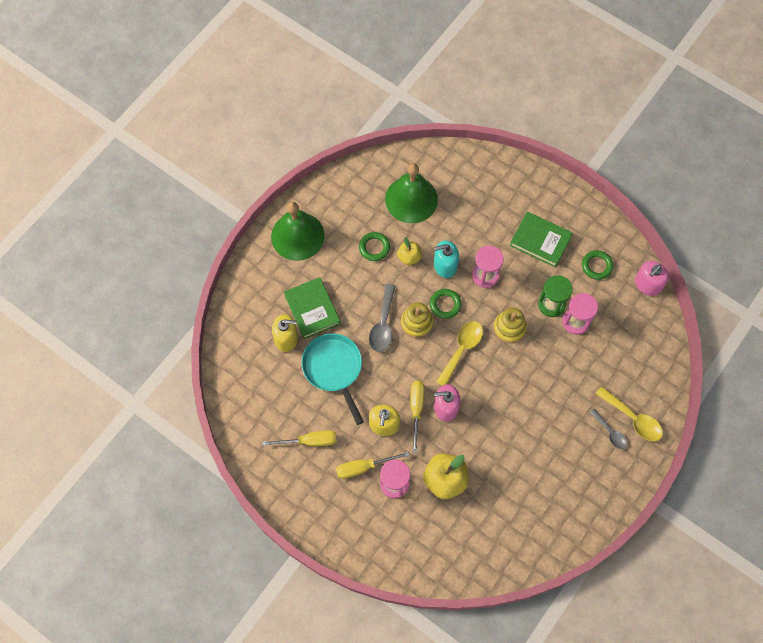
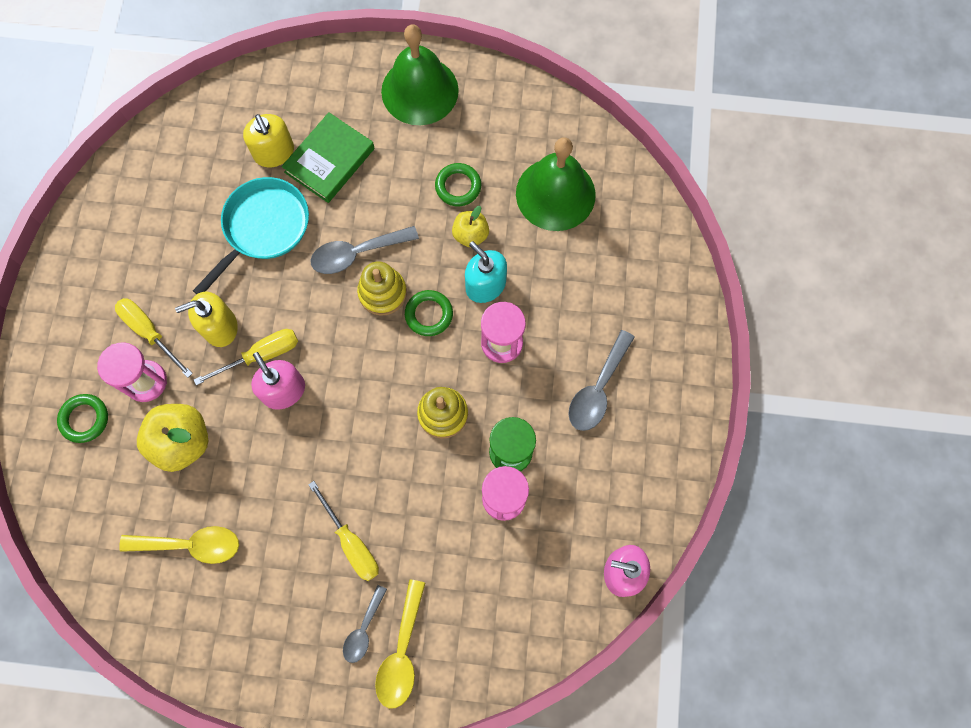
camera: 60 degrees right, 5 degrees up
yellow screwdriver [262,430,337,446] -> yellow screwdriver moved to [308,481,379,581]
yellow spoon [436,321,483,386] -> yellow spoon moved to [119,526,239,564]
green book [510,212,573,267] -> grey spoon [568,330,635,431]
green ring [582,250,613,280] -> green ring moved to [57,394,108,443]

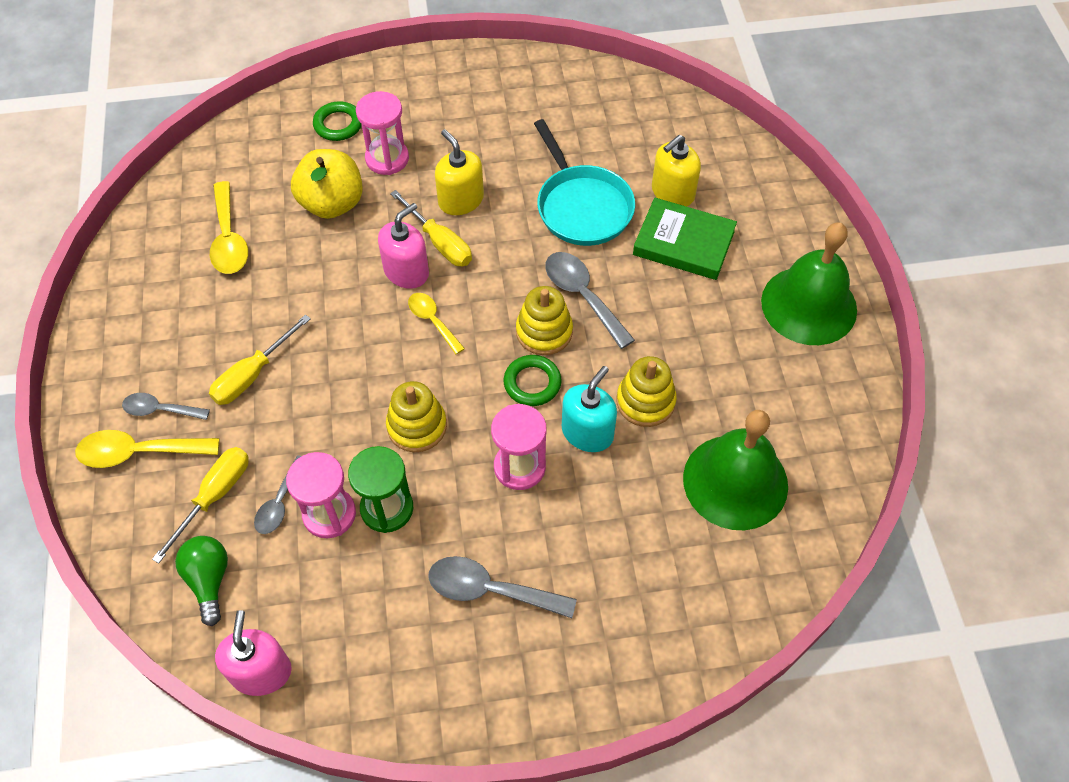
camera: 75 degrees right, 15 degrees down
yellow screwdriver [115,298,193,378] -> yellow screwdriver moved to [152,447,249,564]
turquoise pan [193,177,309,294] -> turquoise pan turned 45 degrees clockwise [534,119,635,246]
green ring [435,163,481,206] -> none
yellow apple [452,206,489,247] -> yellow stacking toy [616,356,677,427]
none -> green light bulb [175,536,228,626]
none -> grey spoon [254,455,301,534]
none -> yellow spoon [408,293,465,354]

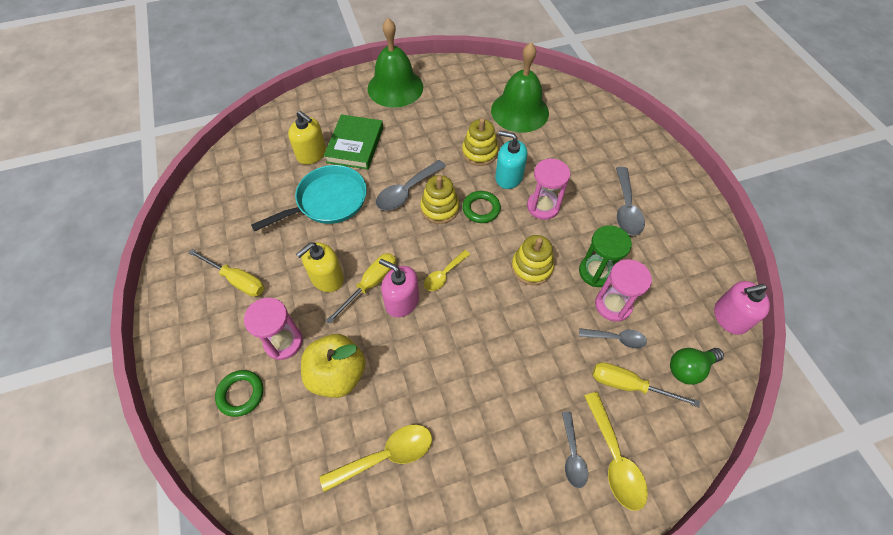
camera: 100 degrees left, 0 degrees up
yellow screwdriver [209,314,311,405] -> yellow screwdriver moved to [189,249,264,297]

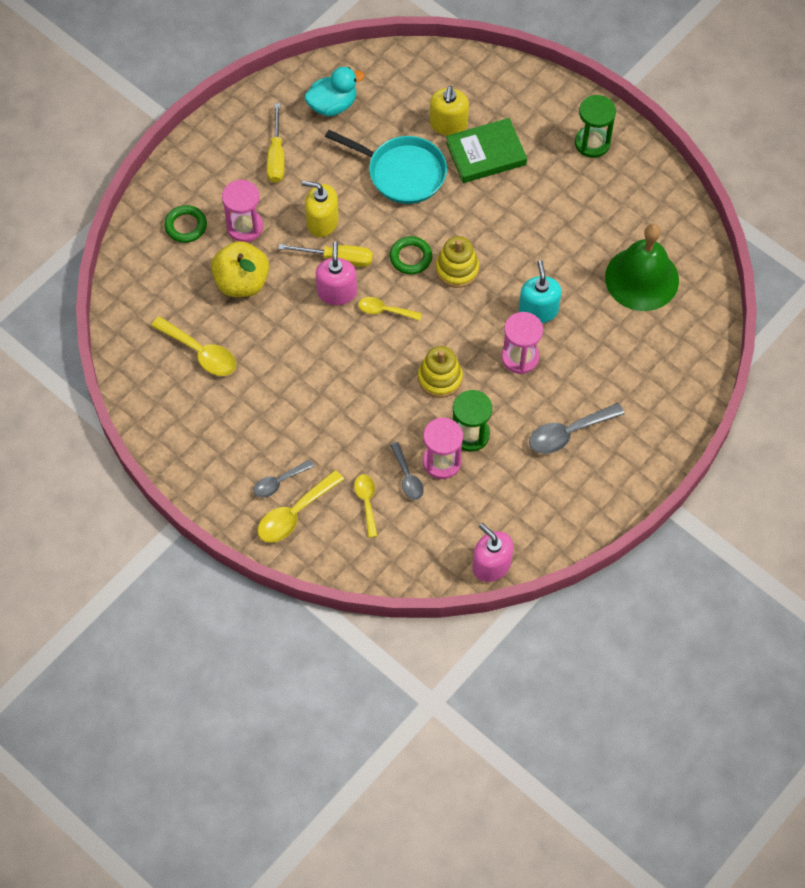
camera: 60 degrees right, 5 degrees up
green bell [367,18,423,108] -> green hourglass [575,95,616,158]
grey spoon [376,160,446,211] -> none
yellow stacking toy [462,118,498,166] -> none
green ring [462,191,501,223] -> green ring moved to [390,236,432,274]
yellow screwdriver [593,362,700,407] -> yellow spoon [354,474,377,538]
green light bulb [670,348,724,385] -> none
none -> turquoise duck [304,67,365,116]

